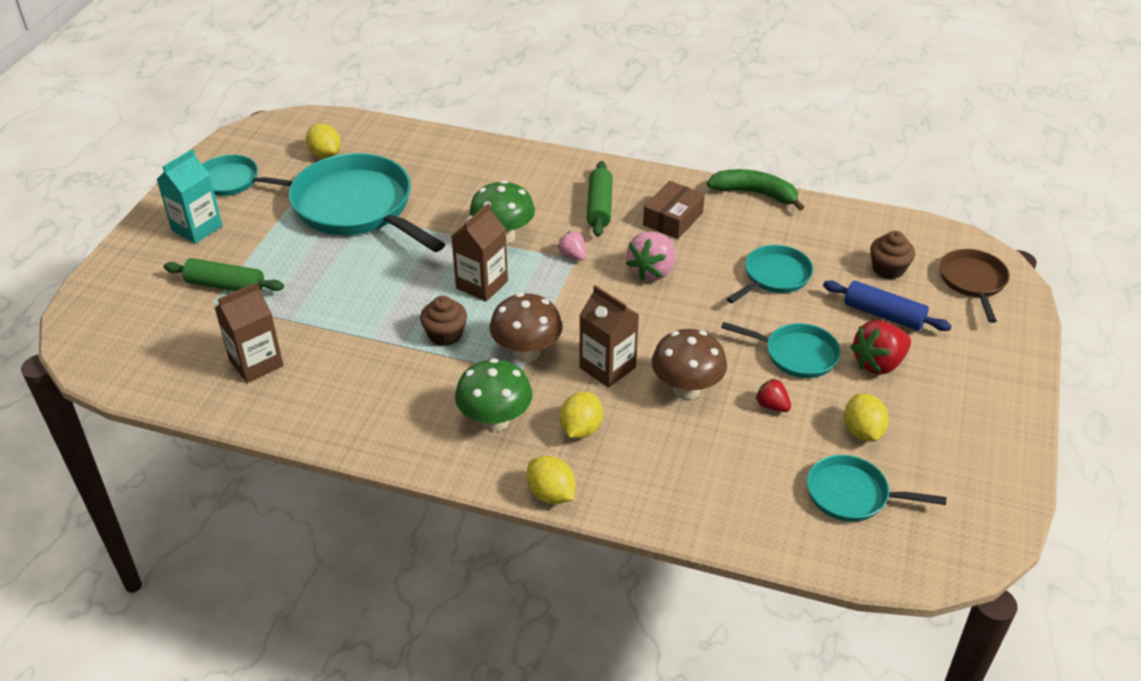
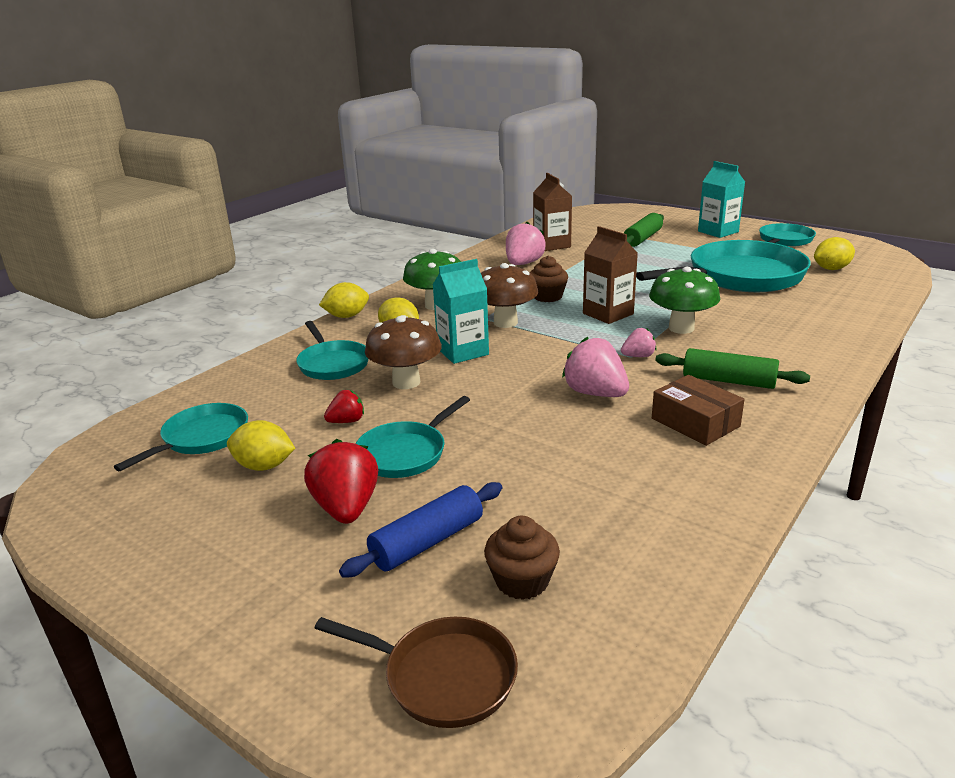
camera: 110 degrees right, 15 degrees down
brown carton [579,285,639,388] -> turquoise carton [433,259,489,364]
green banana [707,169,804,211] -> none
turquoise pan [727,245,813,304] -> turquoise pan moved to [296,321,368,380]
none -> pink strawberry [506,222,546,265]

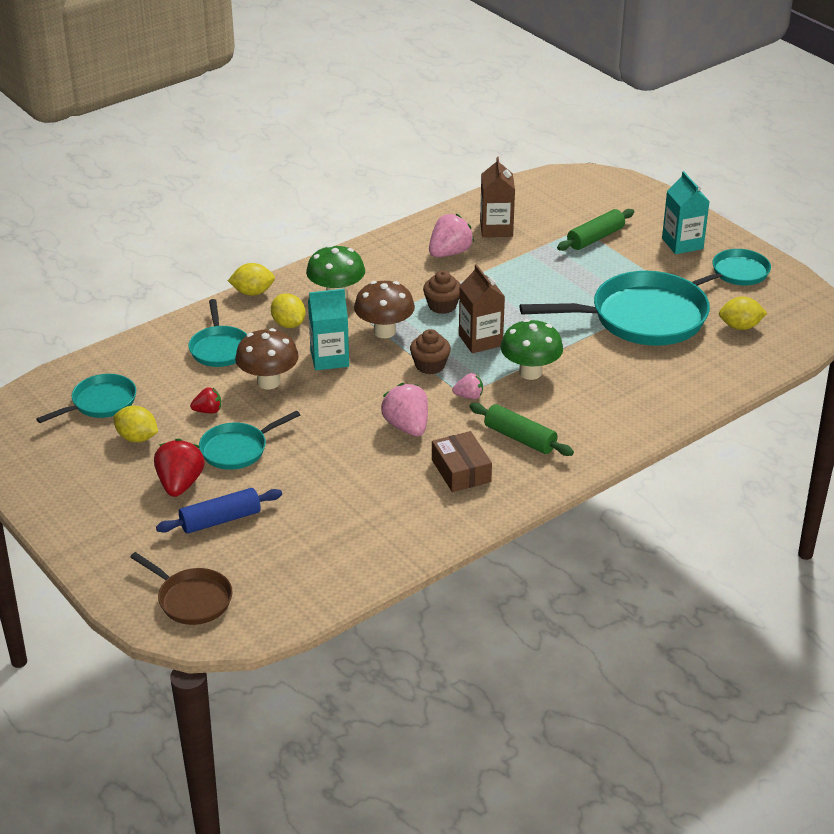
camera: 15 degrees right, 10 degrees up
brown cupcake [484,516,560,600] -> brown cupcake moved to [410,329,451,375]

